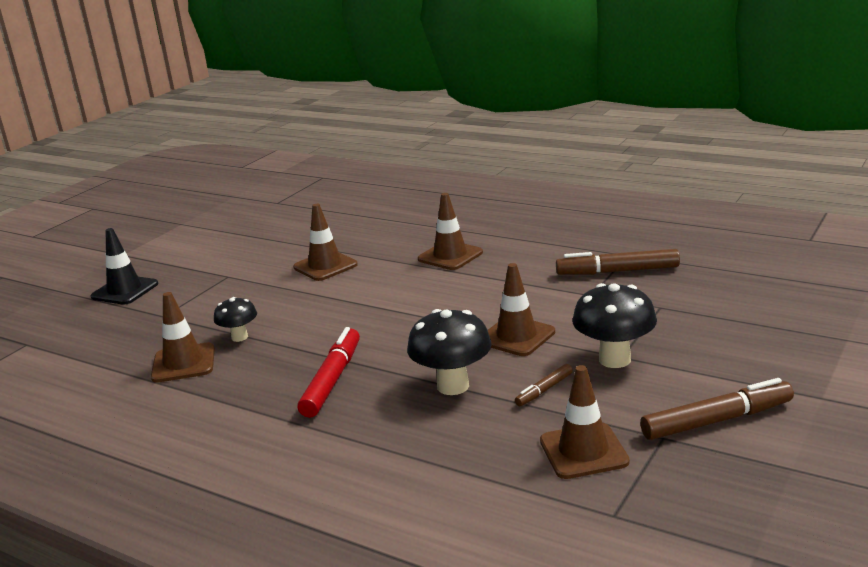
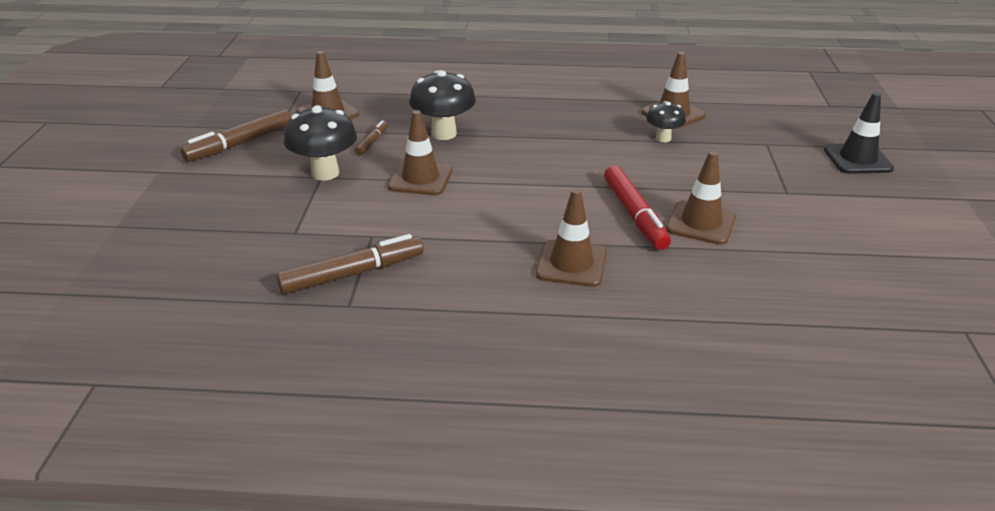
camera: 150 degrees right, 10 degrees up
red marker [297,327,360,418] -> red marker moved to [604,166,671,250]

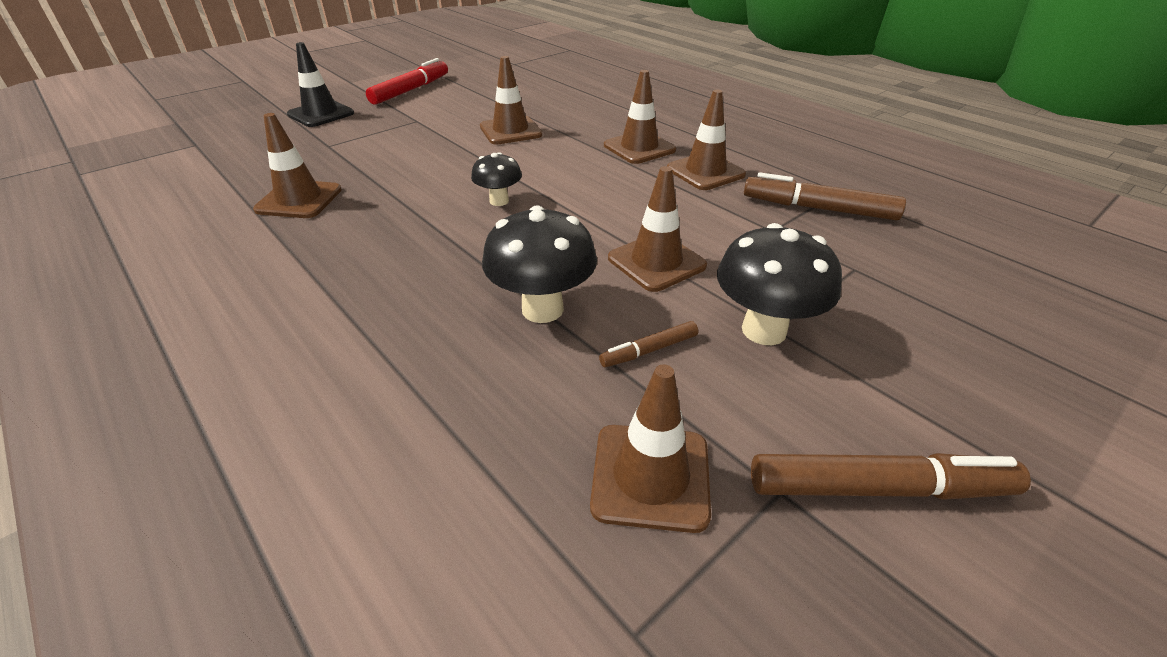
camera: 135 degrees left, 5 degrees up
red marker [604,166,671,250] -> red marker moved to [366,58,448,105]
black mushroom [646,101,686,142] -> black mushroom moved to [471,152,522,206]
none -> brown traffic cone [667,89,746,190]

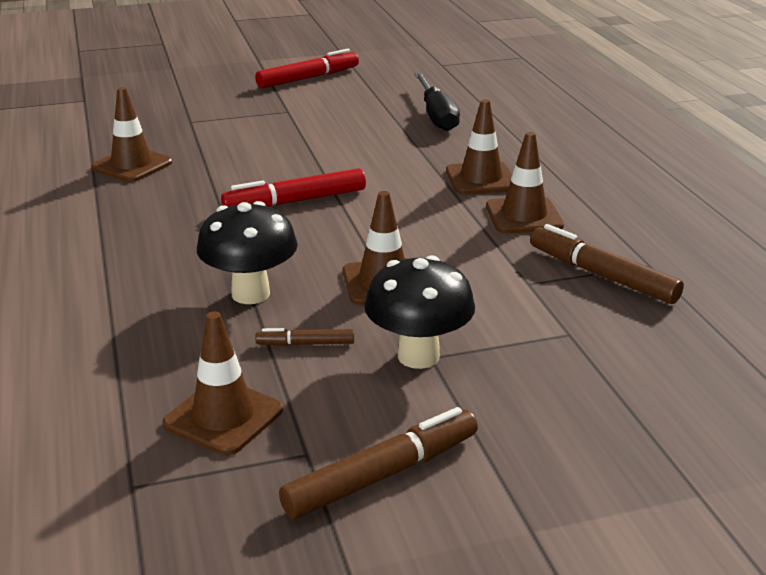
camera: 25 degrees right, 10 degrees down
black traffic cone [287,42,354,127] -> none
black mushroom [471,152,522,206] -> red marker [221,168,366,207]
brown traffic cone [480,56,543,145] -> none
brown marker [751,453,1031,500] -> brown marker turned 60 degrees counterclockwise [279,407,478,519]
none -> black screwdriver [414,73,460,131]

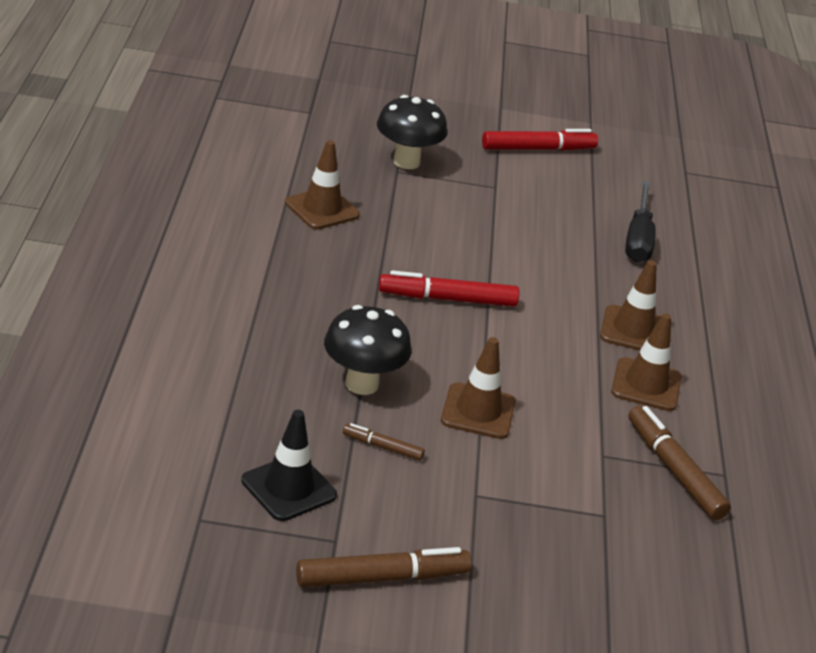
camera: 15 degrees right, 5 degrees up
brown traffic cone [163,311,283,455] -> black traffic cone [241,410,337,521]
black mushroom [364,255,475,369] -> black mushroom moved to [377,95,447,169]

